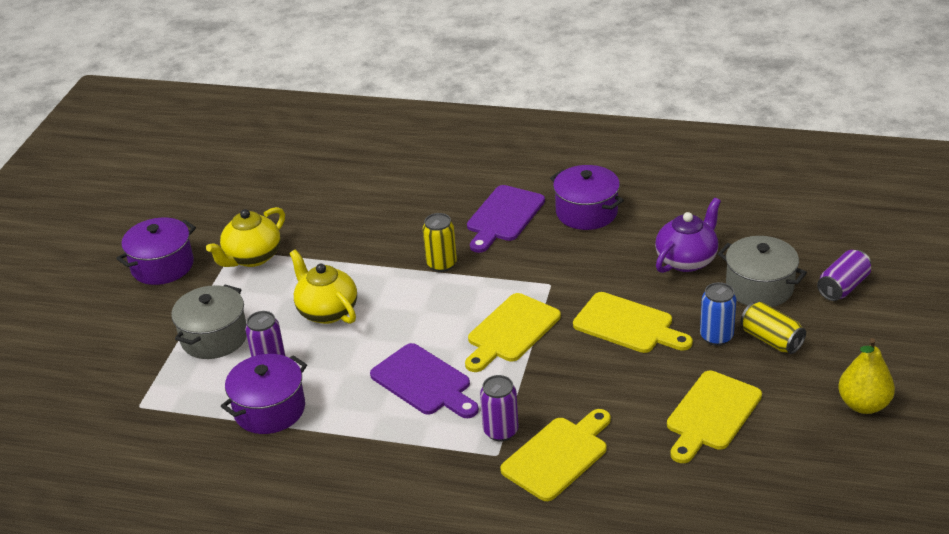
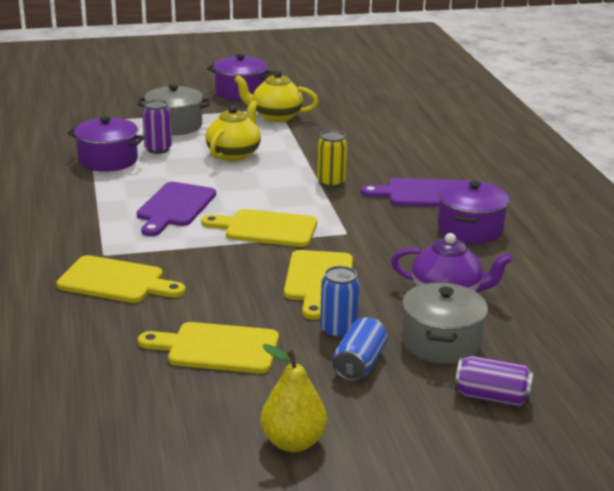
camera: 60 degrees right, 10 degrees down
purple can [480,375,519,441] -> none
yellow can [741,302,806,354] -> blue can [333,317,387,381]

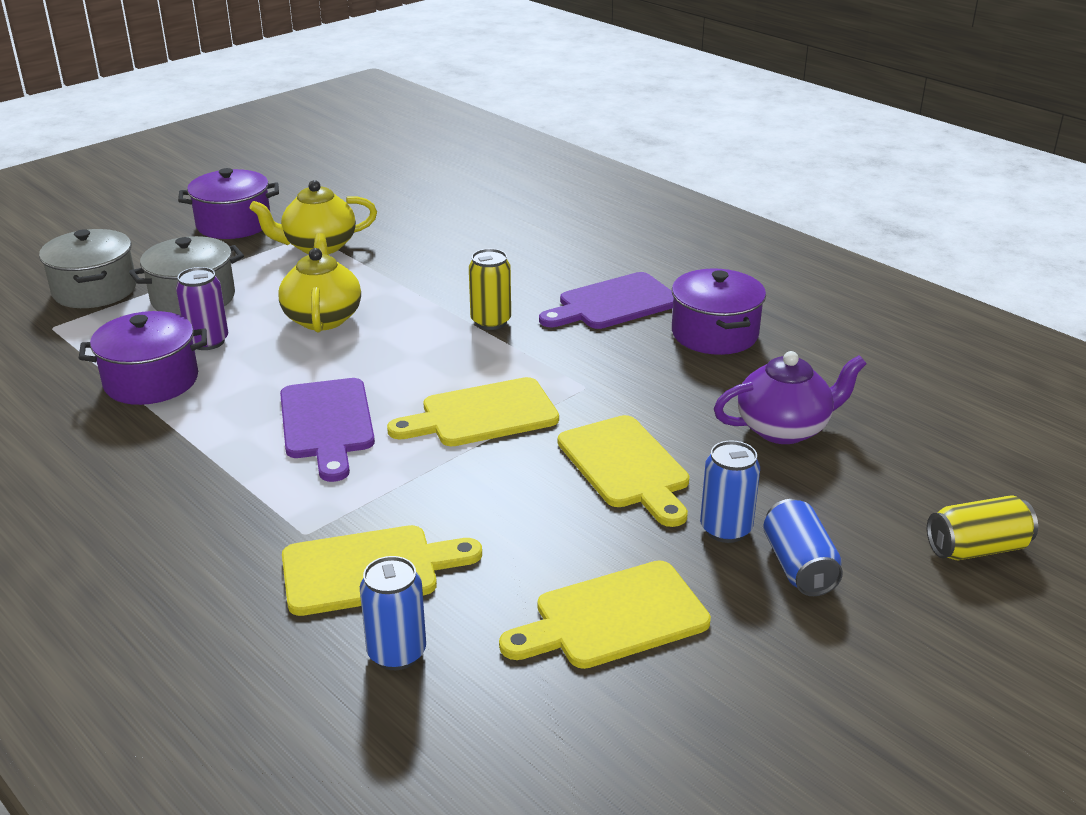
camera: 30 degrees left, 5 degrees up
yellow pear [260,344,327,452] -> none
grey pot [402,282,488,364] -> grey pot moved to [39,229,136,308]
purple can [455,356,534,407] -> yellow can [927,495,1038,560]
none -> blue can [360,556,426,670]

